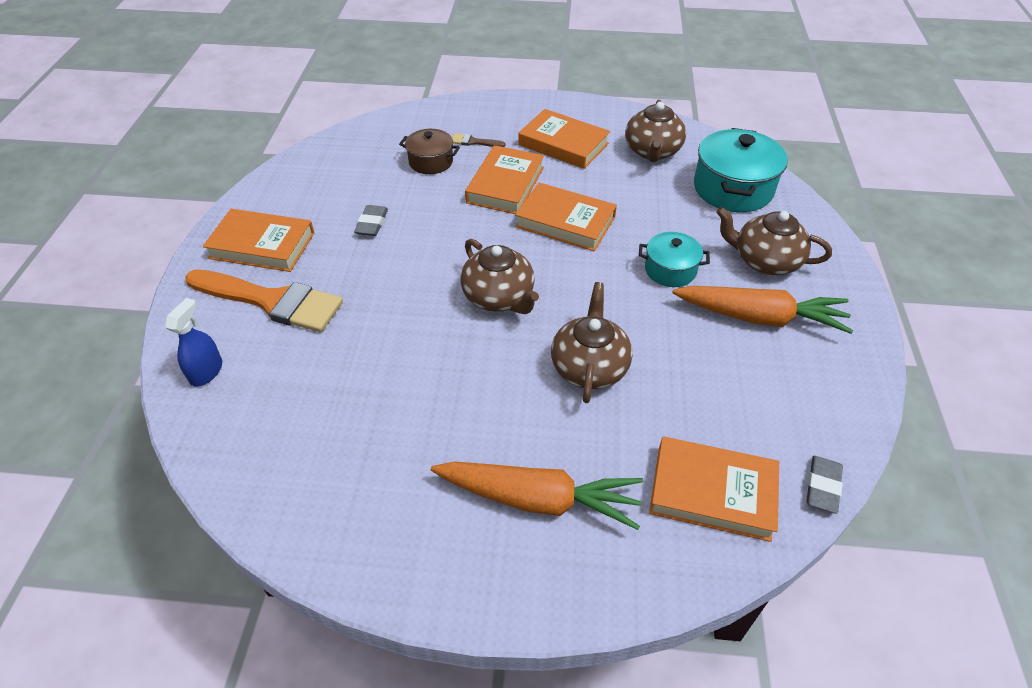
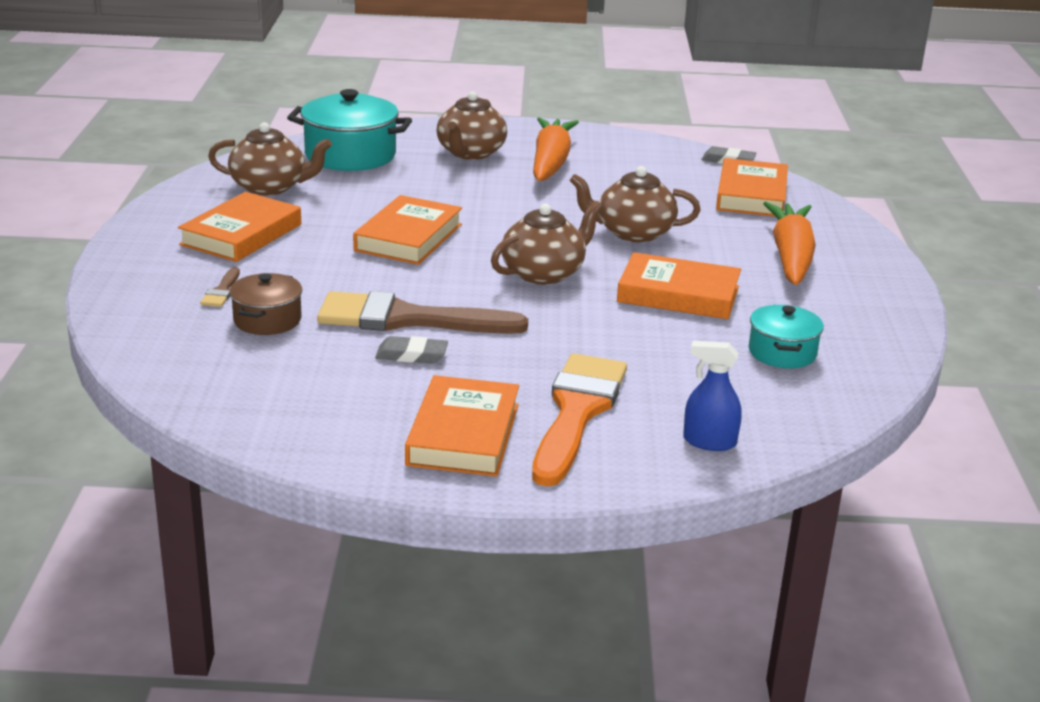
camera: 95 degrees left, 20 degrees down
orange book [465,145,544,214] -> orange book moved to [617,252,741,319]
turquoise pot [639,232,710,287] -> turquoise pot moved to [749,305,824,368]
none -> brown brush [317,291,528,334]

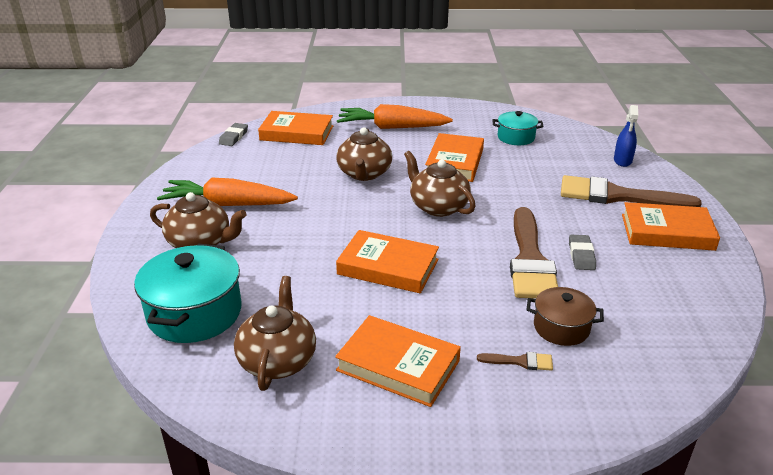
camera: 90 degrees left, 5 degrees up
orange brush [532,353,627,486] -> brown brush [561,175,702,207]

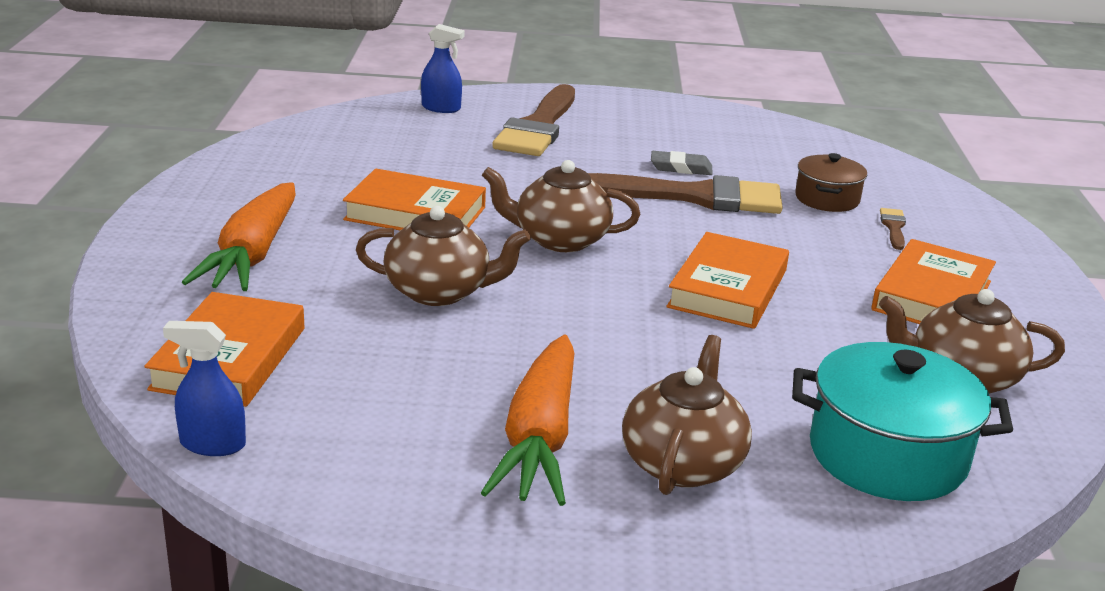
camera: 90 degrees left, 5 degrees down
grey eraser [219,123,248,146] -> blue spray bottle [163,321,246,456]
brown teapot [404,151,476,217] -> brown teapot turned 45 degrees clockwise [482,160,640,252]
turquoise pot [492,111,544,145] -> none
orange book [622,202,720,251] -> none

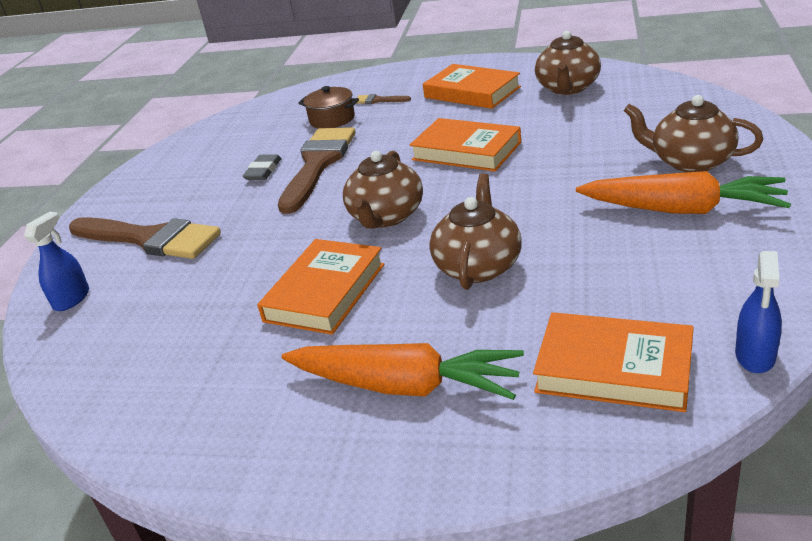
camera: 75 degrees left, 5 degrees up
turquoise pot [792,342,1013,501] -> none

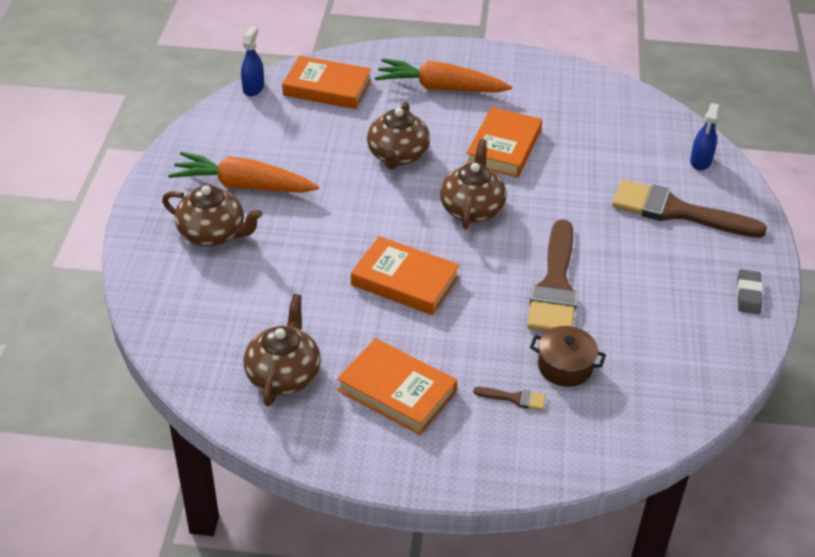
camera: 170 degrees right, 10 degrees up
grey eraser [243,154,282,180] -> grey eraser moved to [737,269,763,314]

